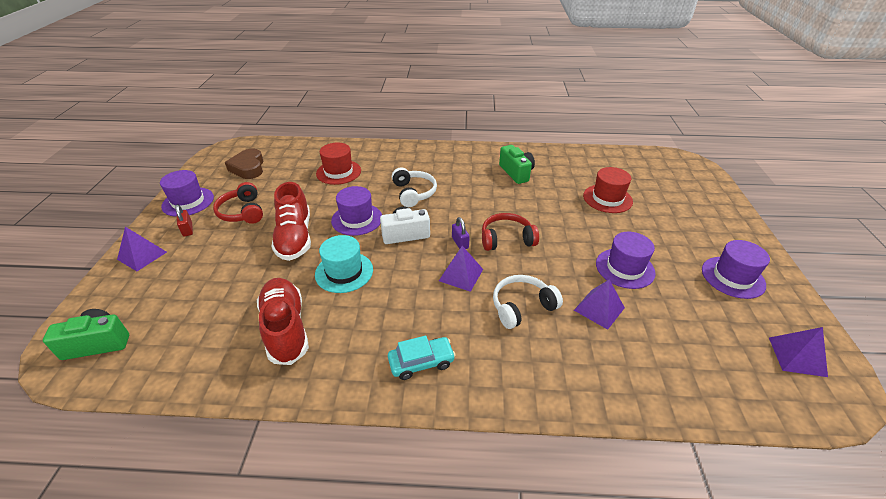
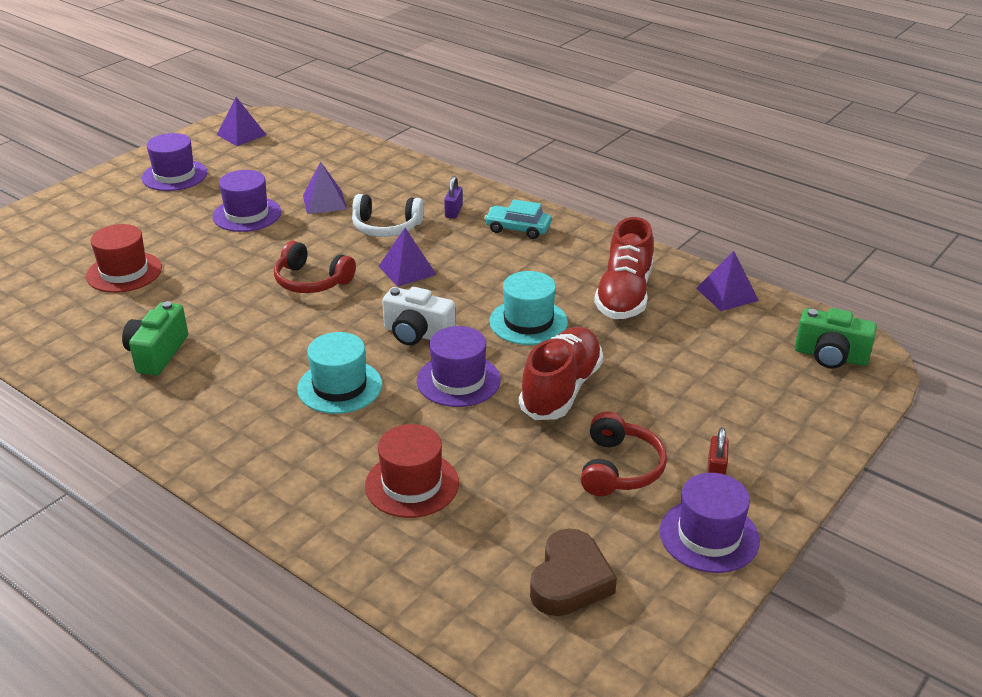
camera: 145 degrees left, 5 degrees down
purple pyramid [117,227,167,271] -> purple pyramid moved to [696,251,759,311]
white headphones [392,167,437,207] -> turquoise hat [297,332,382,414]
purple padlock [452,217,470,249] -> purple padlock moved to [444,176,463,219]

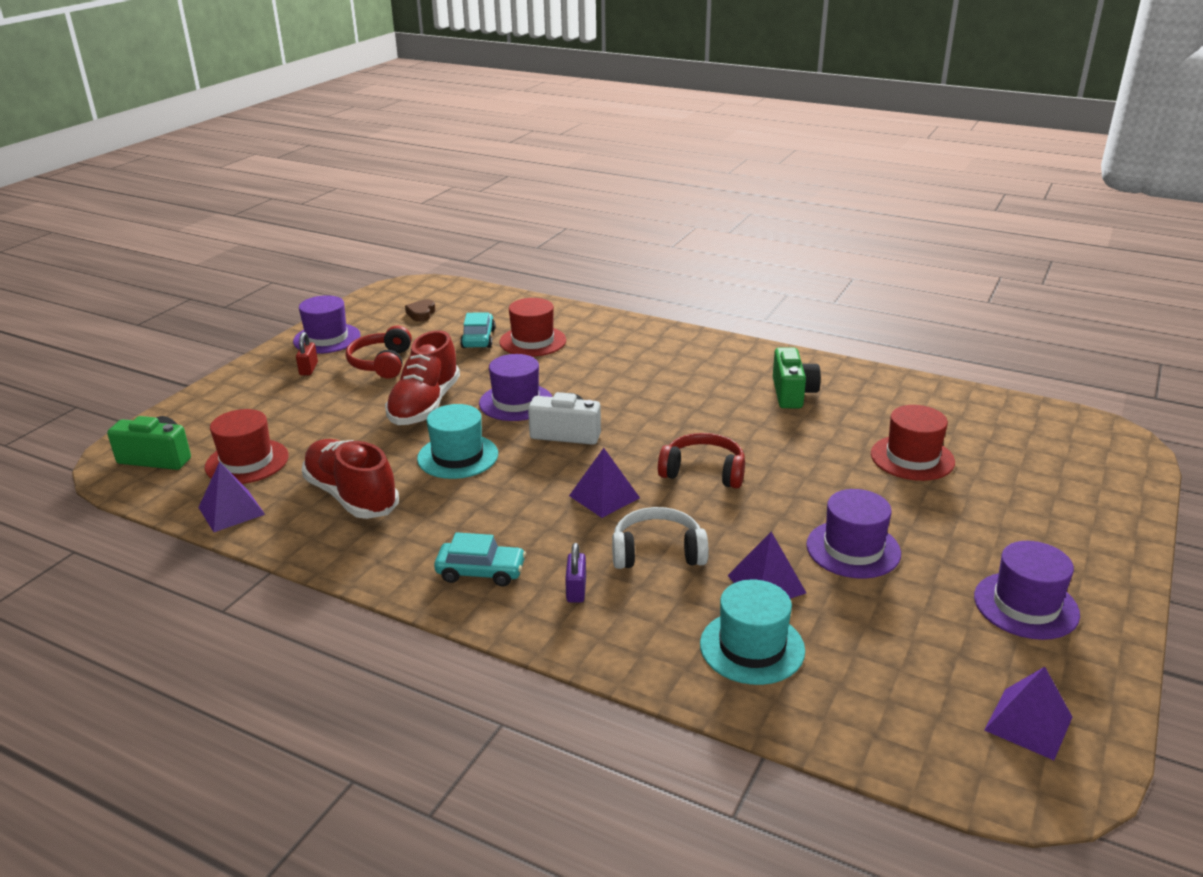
camera: 170 degrees right, 5 degrees down
turquoise hat [297,332,382,414] -> turquoise hat moved to [700,580,805,685]
brown heart [530,528,617,616] -> brown heart [405,299,436,322], size x0.57
red shoe [594,217,654,319] -> red shoe turned 45 degrees counterclockwise [302,439,399,519]
none -> red hat [205,409,289,484]
none -> turquoise car [460,312,496,348]

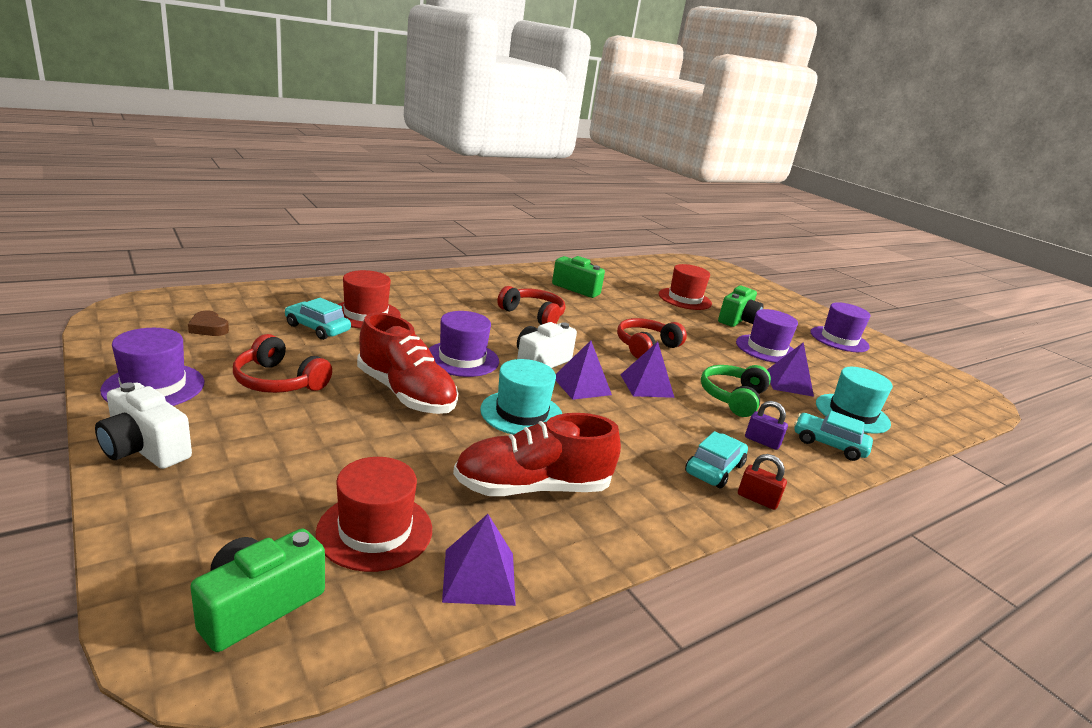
camera: 65 degrees left, 5 degrees down
red padlock [296,332,318,375] -> red padlock moved to [738,454,787,510]
white headphones [612,507,709,569] -> green headphones [701,365,771,417]
purple pyramid [984,667,1072,760] -> purple pyramid moved to [555,340,612,400]
none -> white camera [95,382,192,469]
none -> red headphones [497,286,565,325]
none -> green camera [718,285,764,327]
none -> turquoise car [794,411,873,461]

